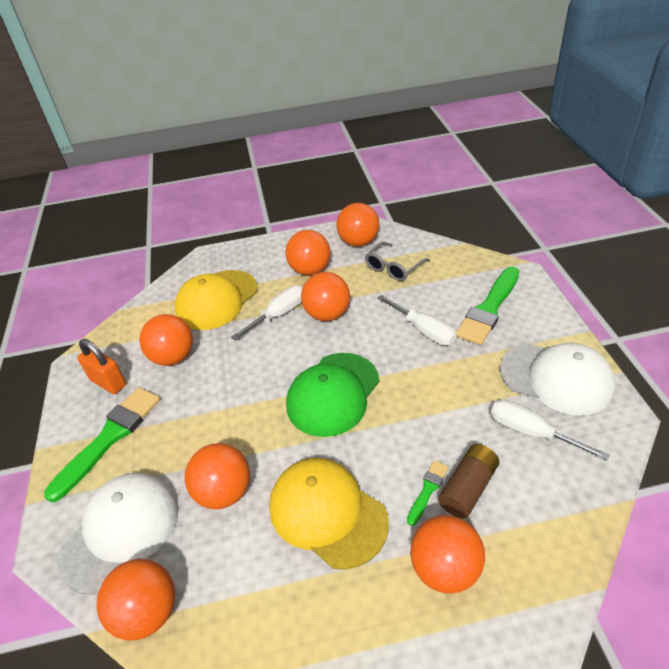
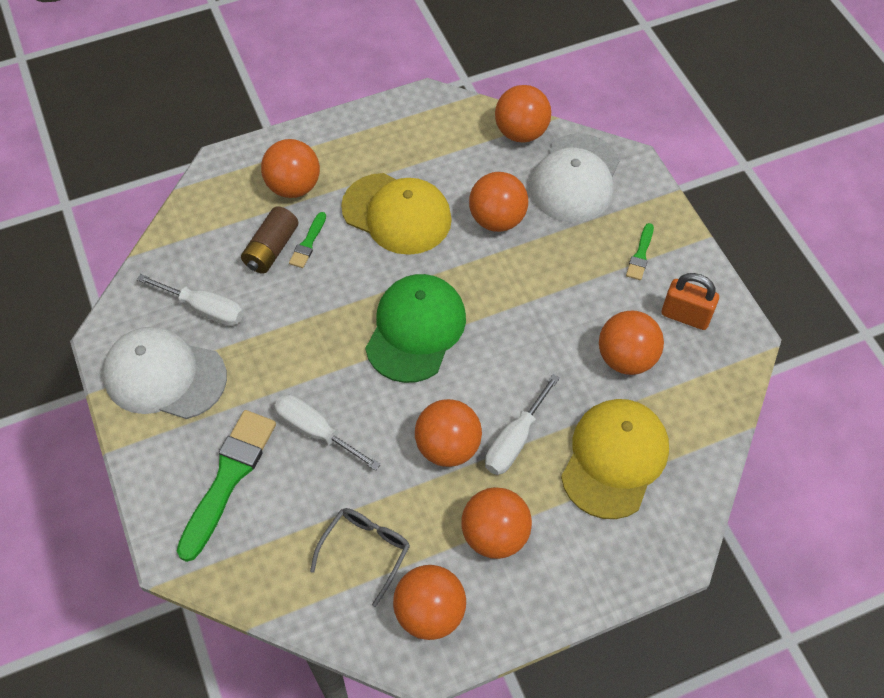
camera: 165 degrees right, 15 degrees up
green brush [44,387,160,502] -> green brush [626,223,654,280], size x0.48

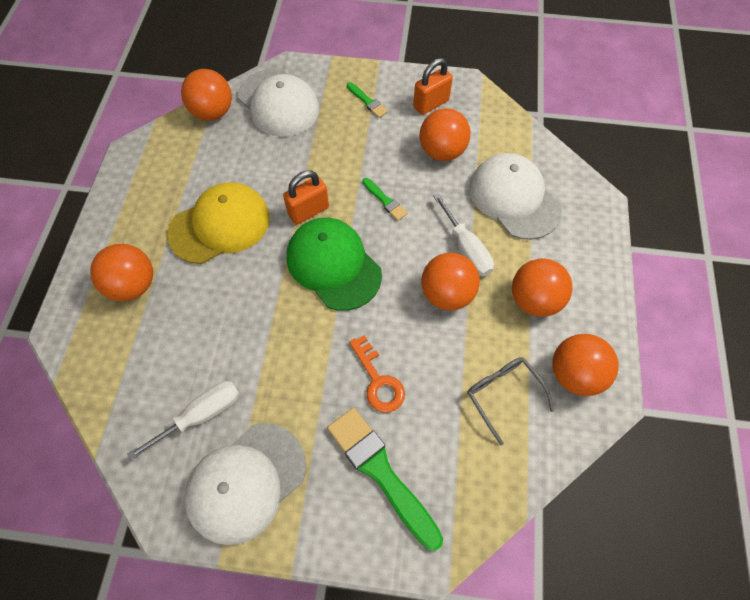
camera: 60 degrees left, 5 degrees up
brown battery [241,206,298,274] -> none
white screwdriver [274,395,381,471] -> orange key [349,335,405,413]
green brush [289,212,326,268] -> green brush moved to [362,178,408,221]
orange ball [469,172,528,232] -> none
yellow cap [561,399,669,519] -> white cap [469,153,562,240]
none -> orange padlock [283,170,329,224]

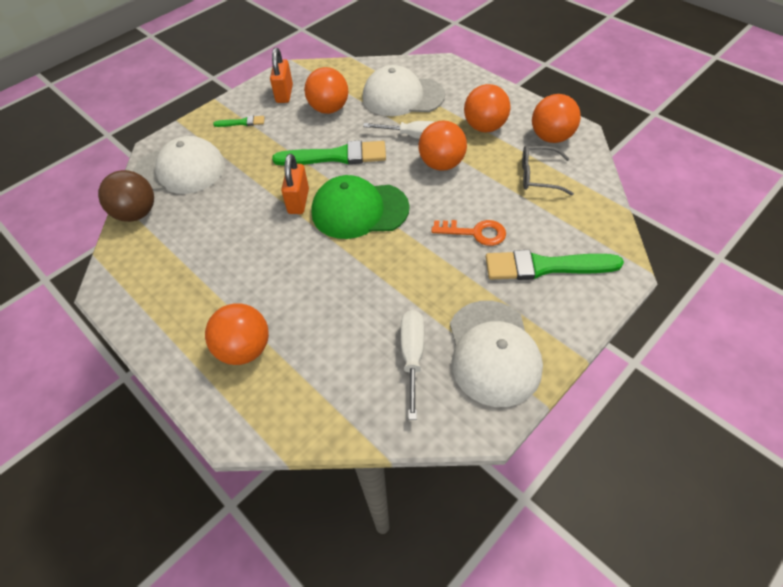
camera: 50 degrees left, 10 degrees down
yellow cap [167,182,270,264] -> none
orange ball [181,69,232,121] -> brown ball [98,170,154,222]
green brush [362,178,408,221] -> green brush [272,140,386,165], size x2.09

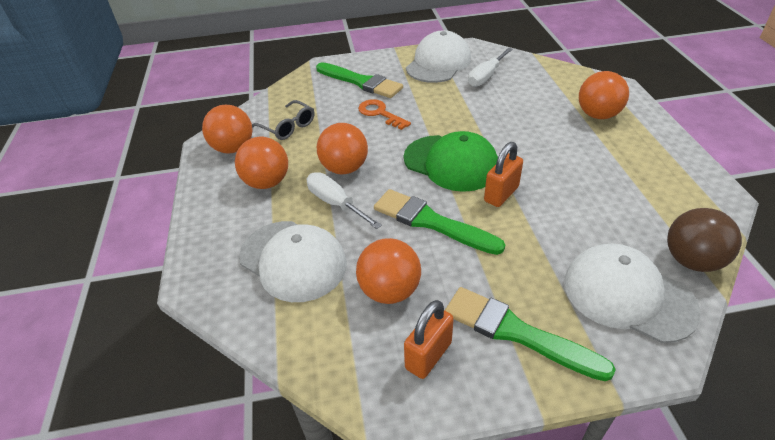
camera: 145 degrees left, 10 degrees down
green brush [213,116,265,127] -> green brush [445,287,616,381], size x2.09

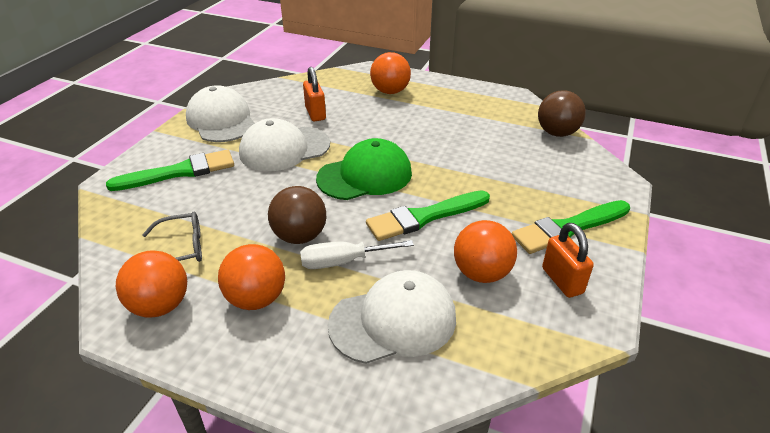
camera: 60 degrees left, 5 degrees down
orange ball [317,123,368,174] -> brown ball [268,186,326,244]
orange key [358,99,411,130] -> none
white screwdriver [468,48,513,87] -> none
orange padlock [484,142,523,207] -> orange padlock moved to [303,67,326,121]
white cap [564,243,701,343] -> white cap moved to [239,118,330,171]

